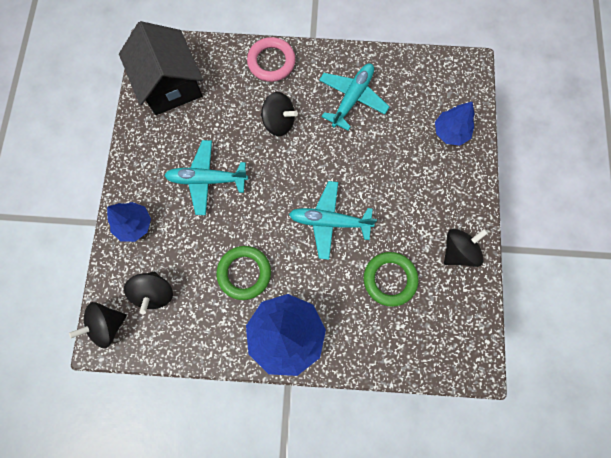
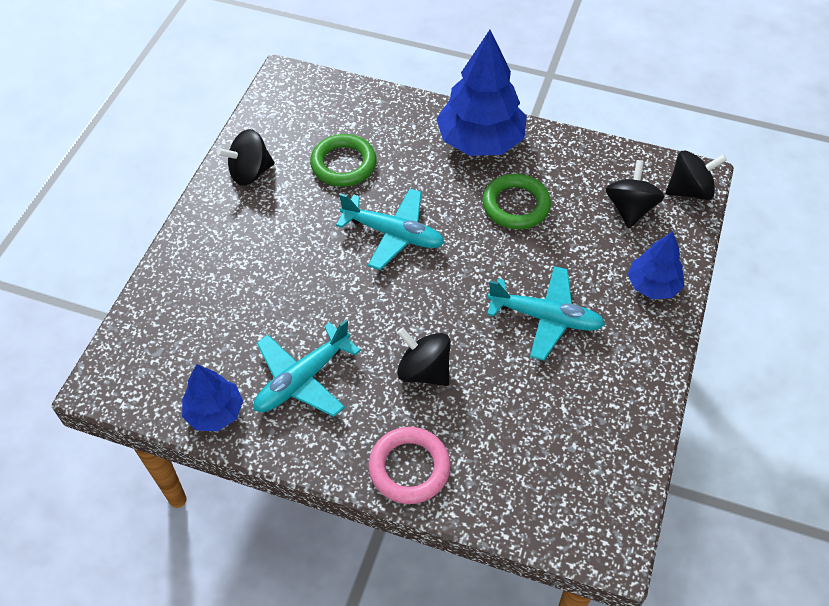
camera: 165 degrees left, 20 degrees down
black house [119,21,203,115] -> none
blue tree [435,101,475,146] -> blue tree moved to [182,364,243,431]

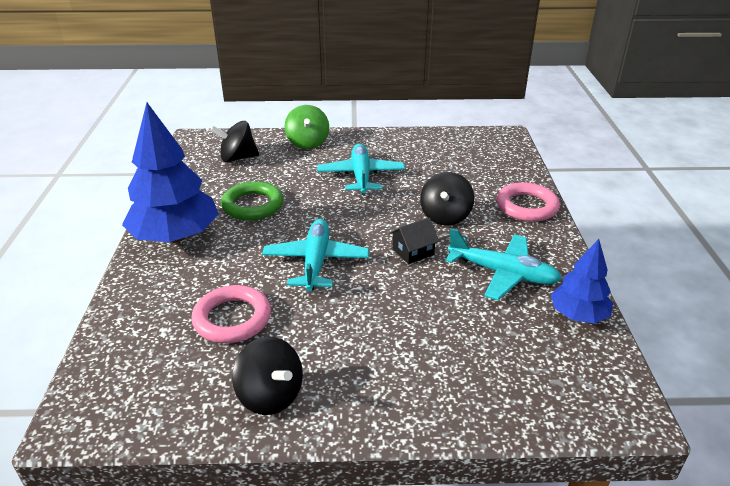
camera: 110 degrees left, 20 degrees down
green ring [310,134,376,187] -> pink ring [191,285,271,343]
blue tree [628,231,684,299] -> green spinning top [285,105,329,149]
black spinning top [666,150,727,200] -> none
none -> black house [389,217,439,264]

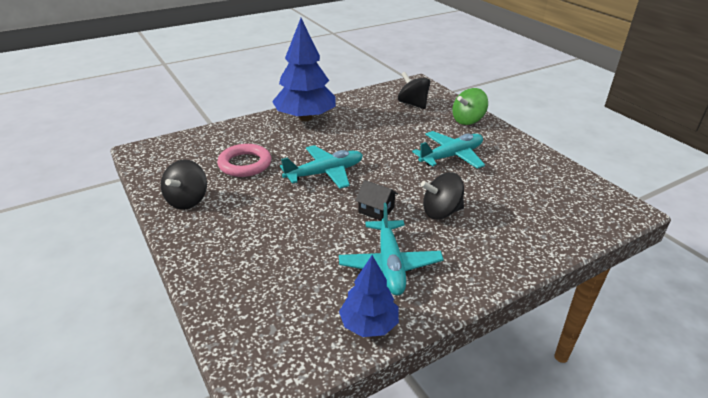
camera: 60 degrees right, 0 degrees up
green ring [221,181,284,220] -> none
pink ring [497,182,560,222] -> none

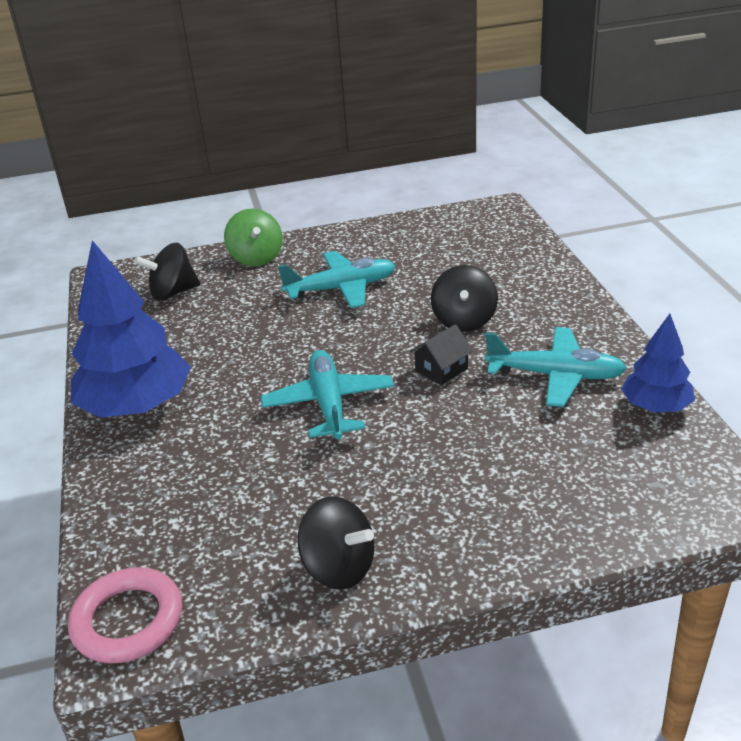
camera: 70 degrees left, 0 degrees up
pink ring [217,144,271,177] -> pink ring moved to [68,567,182,663]
turquoise plane [412,131,485,169] -> turquoise plane turned 90 degrees clockwise [278,251,396,308]

